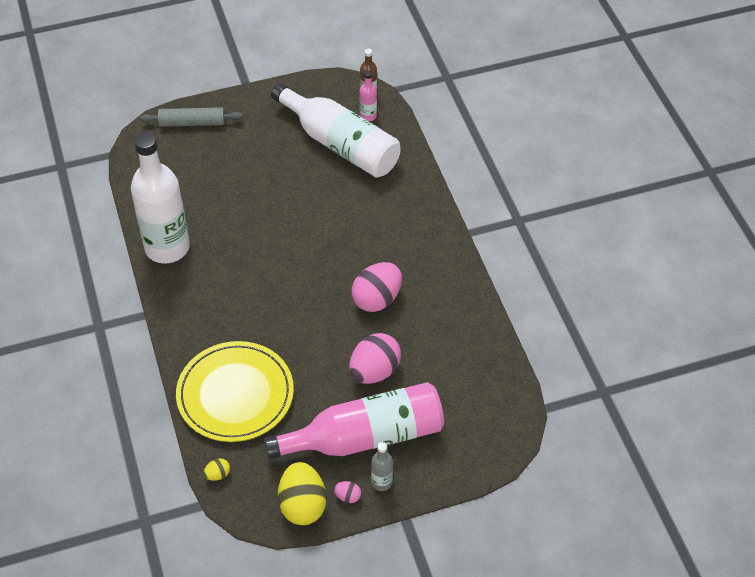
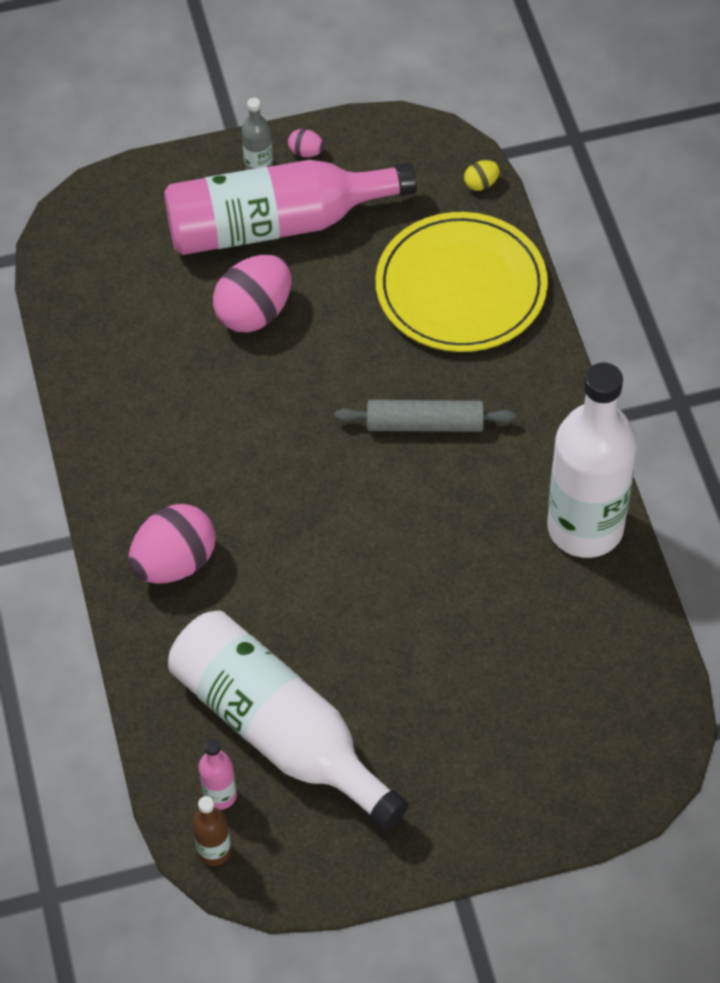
camera: 175 degrees left, 5 degrees up
grey rolling pin [140,107,243,127] -> grey rolling pin moved to [335,400,516,432]
yellow egg [278,462,326,525] -> none
pink egg [351,262,402,312] -> pink egg moved to [129,504,216,584]

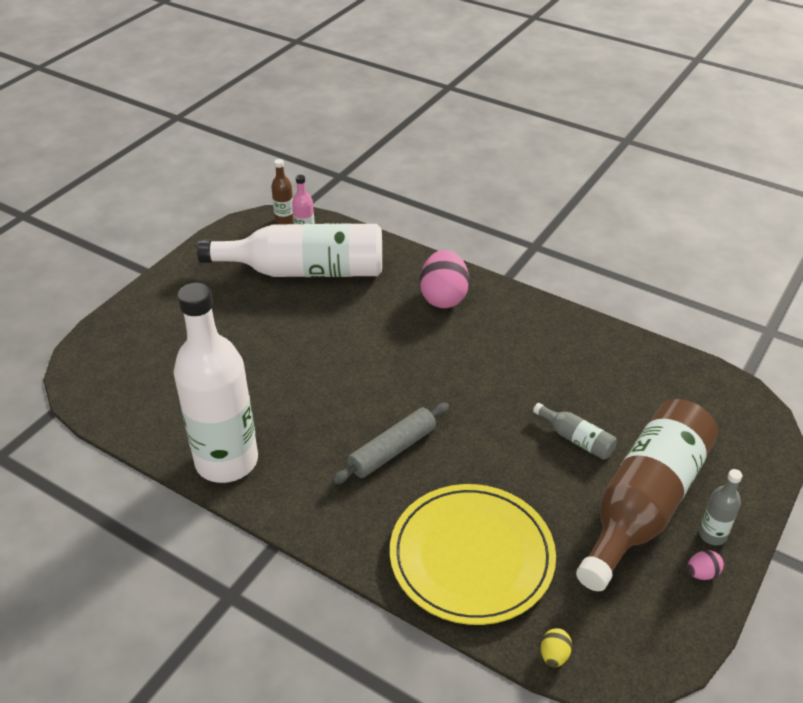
camera: 135 degrees right, 15 degrees down
pink bottle [164,160,417,255] -> brown bottle [576,399,718,591]
pink egg [213,255,292,333] -> grey bottle [533,403,617,460]

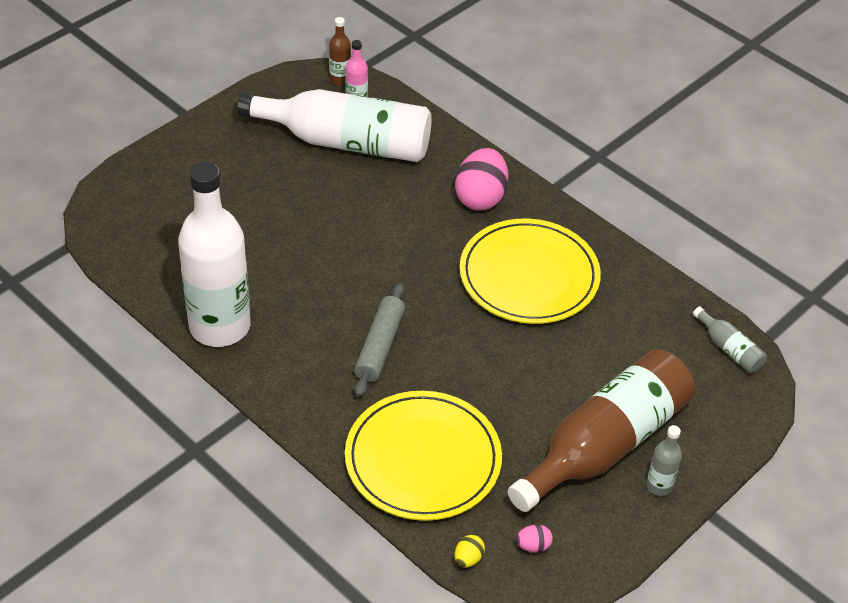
camera: 10 degrees right, 5 degrees up
grey rolling pin [332,403,449,485] -> grey rolling pin turned 45 degrees counterclockwise [354,283,405,397]
grey bottle [533,403,617,460] -> grey bottle moved to [693,307,766,373]
pink egg [687,550,724,580] -> pink egg moved to [516,525,553,553]
none -> yellow plate [460,219,601,324]

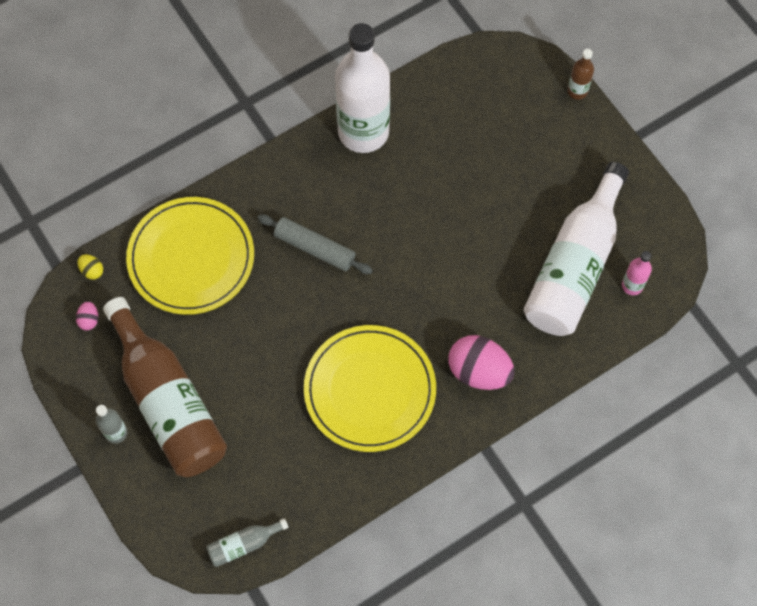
camera: 105 degrees right, 20 degrees up
brown bottle [329,17,351,85] -> brown bottle moved to [567,49,594,100]

